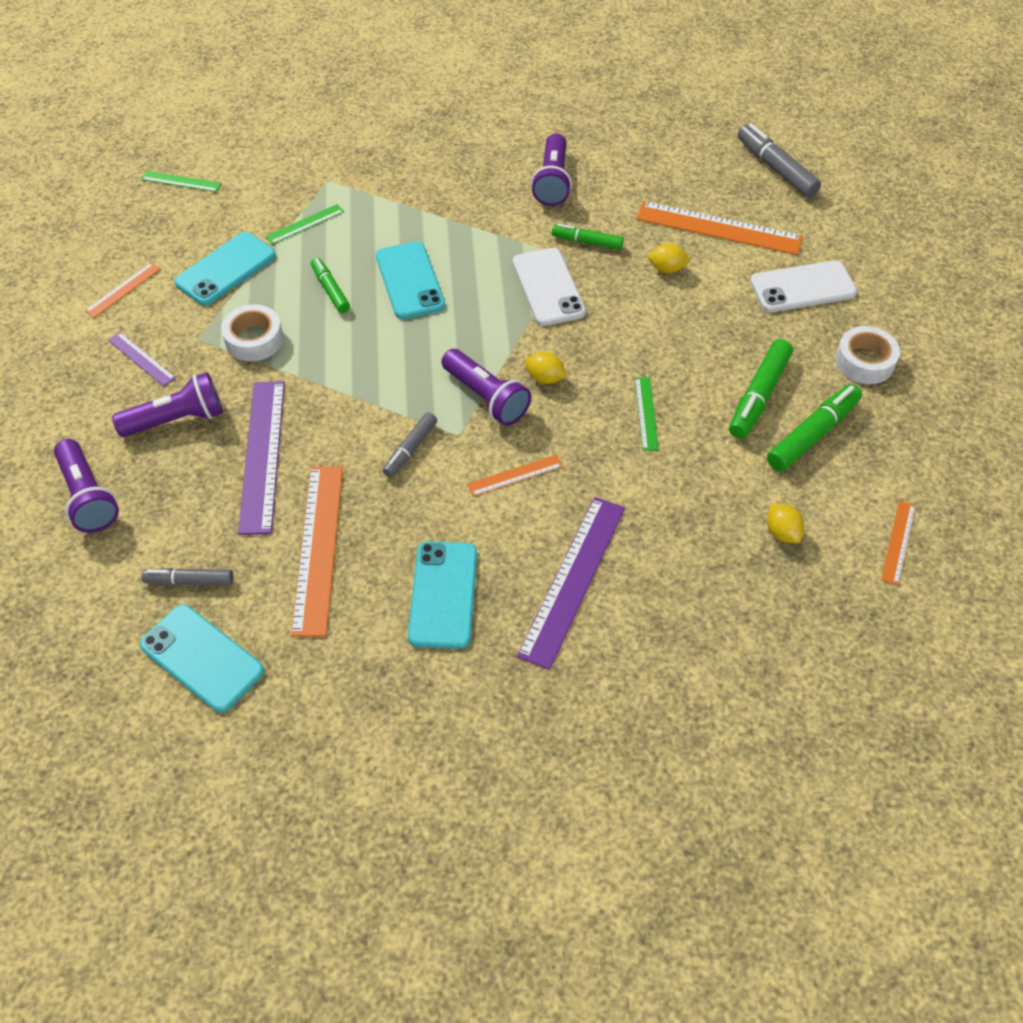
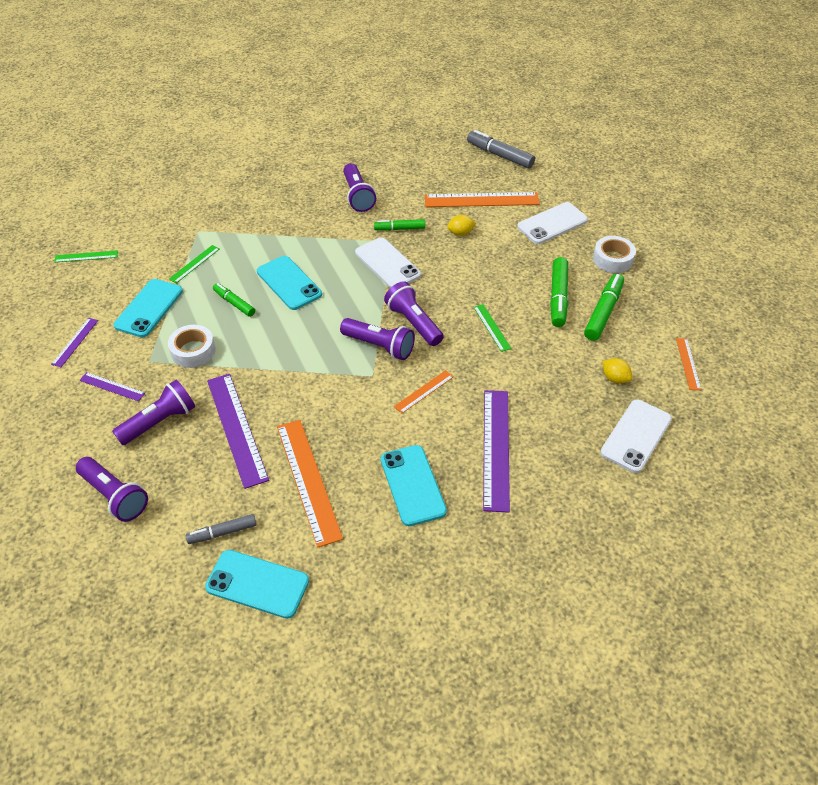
camera: 20 degrees left, 5 degrees down
orange ruler [85,263,160,318] -> purple ruler [51,318,98,367]
grey marker [383,412,437,478] -> none
yellow lemon [525,352,567,384] -> purple flashlight [384,281,444,346]
none -> white phone [600,399,672,473]

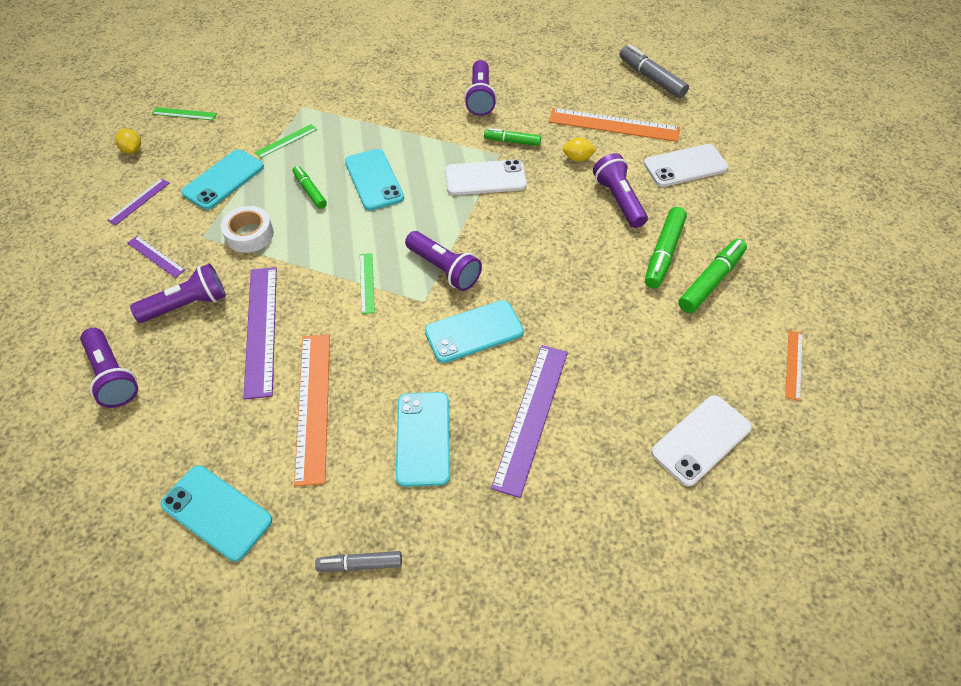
camera: 15 degrees right, 5 degrees up
grey marker [186,514,257,544] -> grey marker moved to [315,551,402,572]
white phone [355,237,421,288] -> white phone turned 75 degrees counterclockwise [445,159,527,195]
purple flashlight [384,281,444,346] -> purple flashlight moved to [593,153,648,228]
orange ruler [394,370,453,414] -> turquoise phone [425,300,524,363]
green ruler [473,304,512,352] -> green ruler moved to [360,253,375,314]
white tape [593,236,636,273] -> none
yellow lemon [603,358,632,384] -> yellow lemon moved to [115,129,141,154]

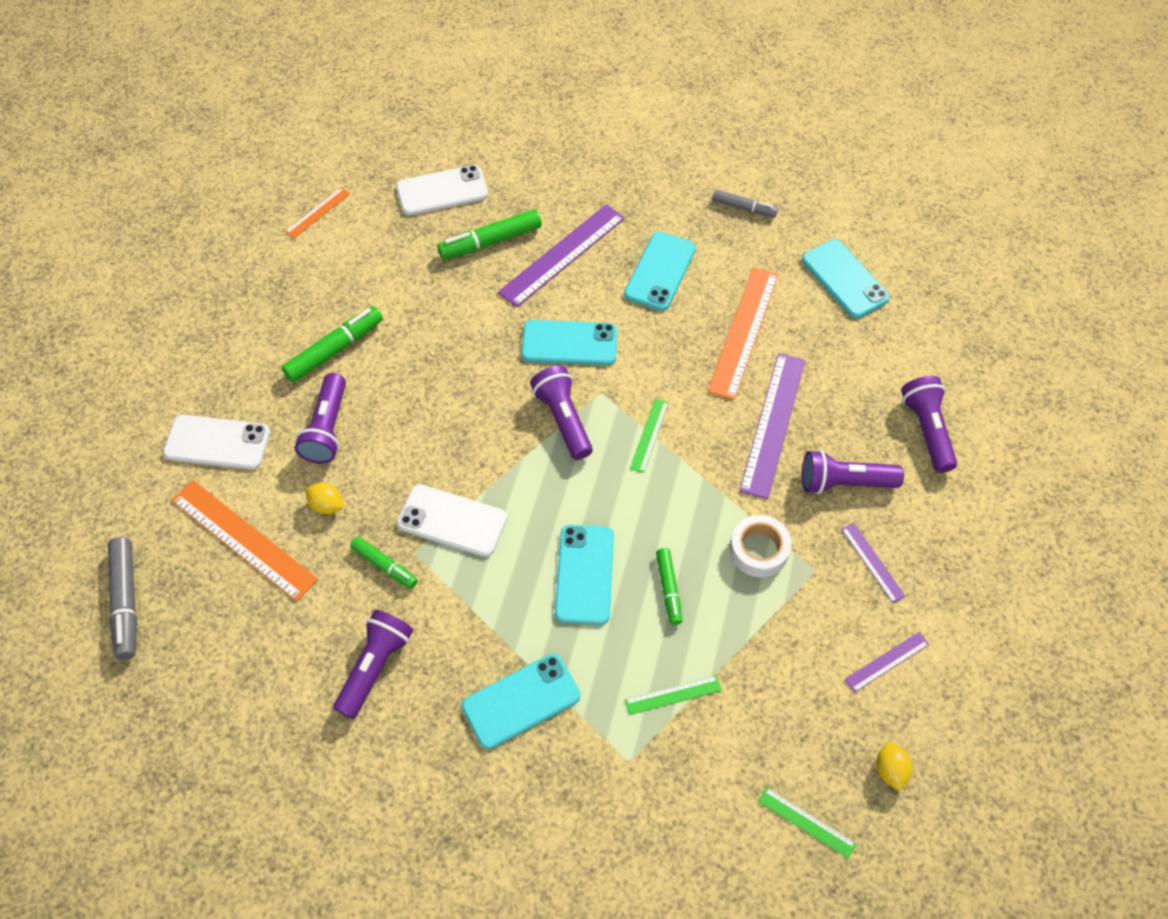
camera: 155 degrees left, 5 degrees up
turquoise phone [181,149,264,210] -> turquoise phone moved to [462,654,580,749]
green marker [678,239,747,313] -> green marker moved to [437,209,542,260]

